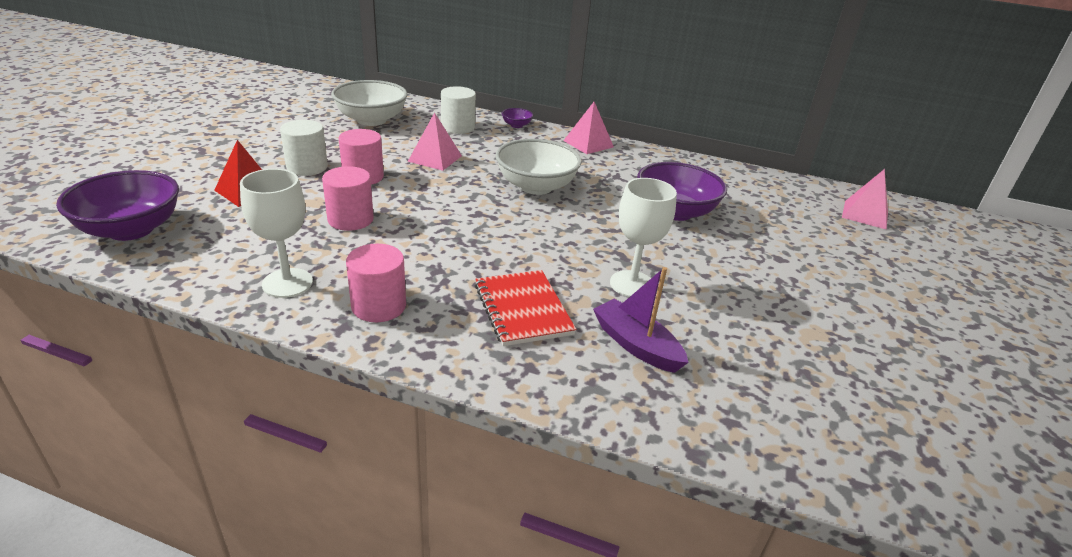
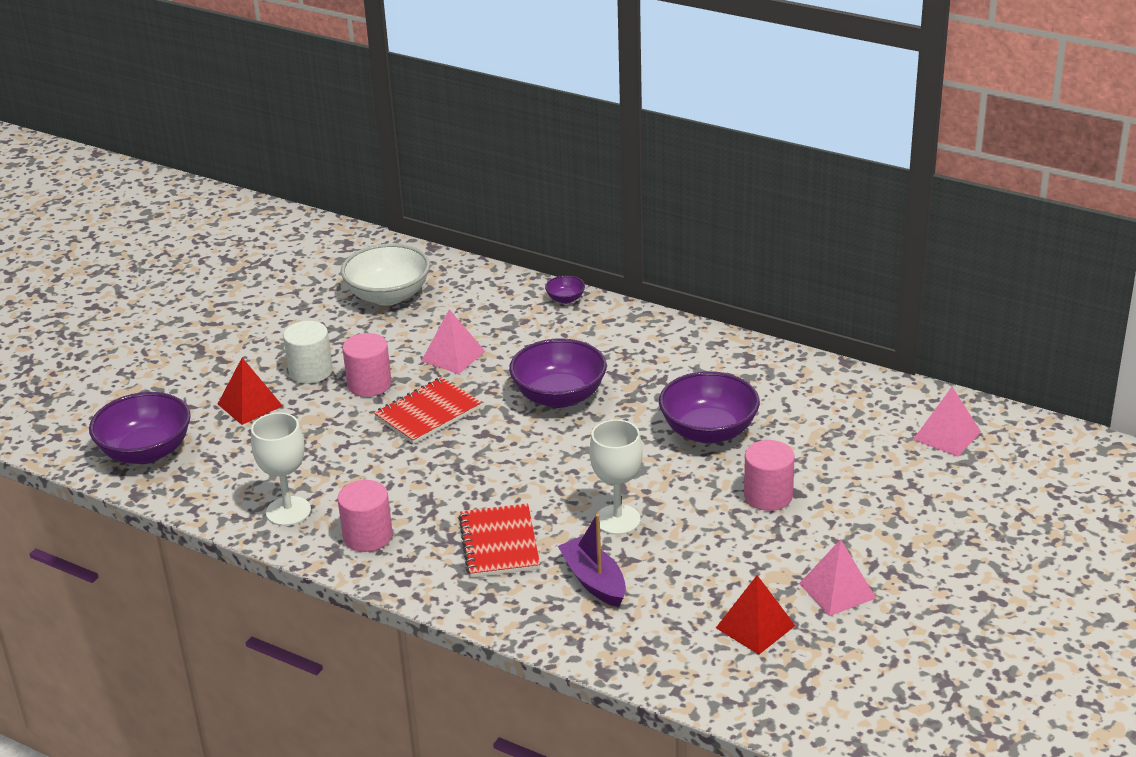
camera: 15 degrees right, 0 degrees up
pink cylinder [322,166,374,231] -> pink cylinder moved to [744,440,795,511]
white cylinder [441,86,476,134] -> none
white bowl [495,139,582,195] -> purple bowl [509,338,607,408]
pink pyramid [563,102,614,154] -> pink pyramid moved to [799,539,876,616]
none -> red notebook [374,377,482,444]
none -> red pyramid [716,575,795,655]

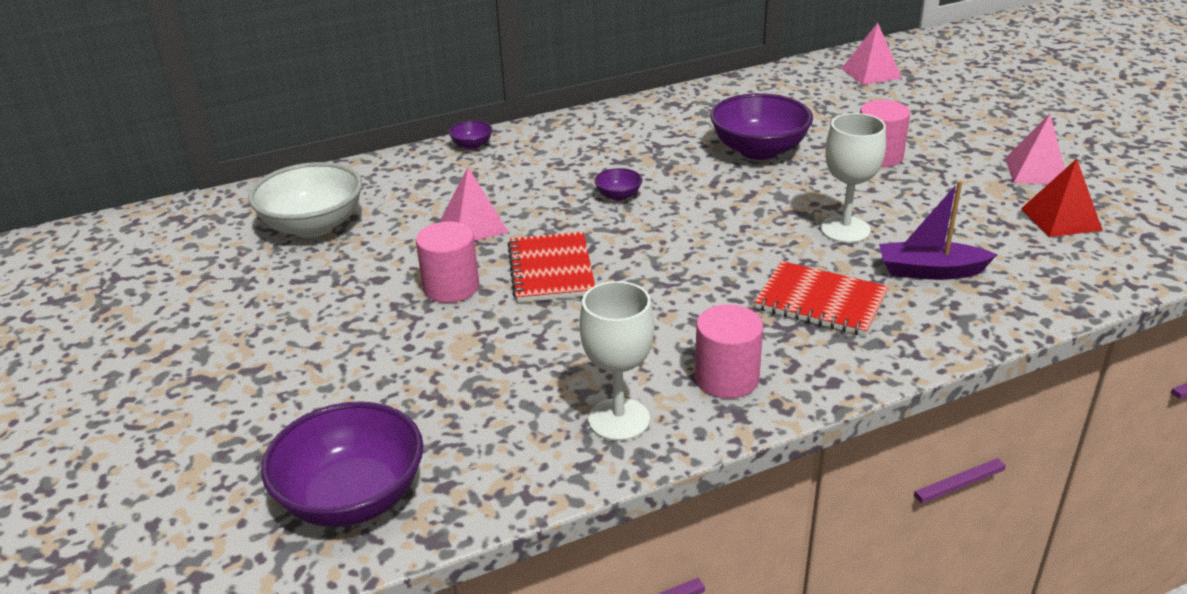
camera: 55 degrees left, 0 degrees up
red pyramid [218,358,283,425] -> none
white cylinder [283,321,333,384] -> none
purple bowl [509,338,607,408] -> purple bowl [594,168,642,201], size x0.45

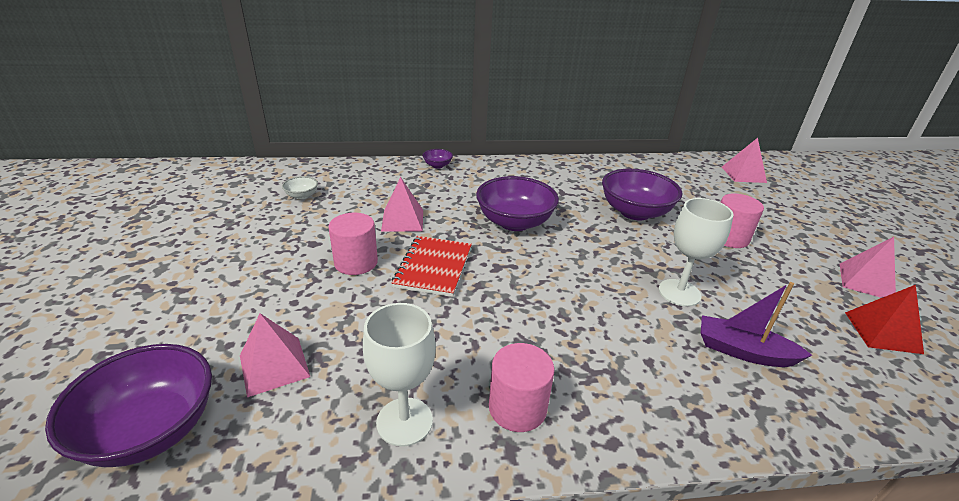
camera: 15 degrees right, 0 degrees up
white bowl [248,162,363,238] -> white bowl [282,176,318,199], size x0.45
purple bowl [594,168,642,201] -> purple bowl [476,176,559,231], size x2.24
red notebook [754,261,889,336] -> none
none -> pink pyramid [240,313,310,397]

